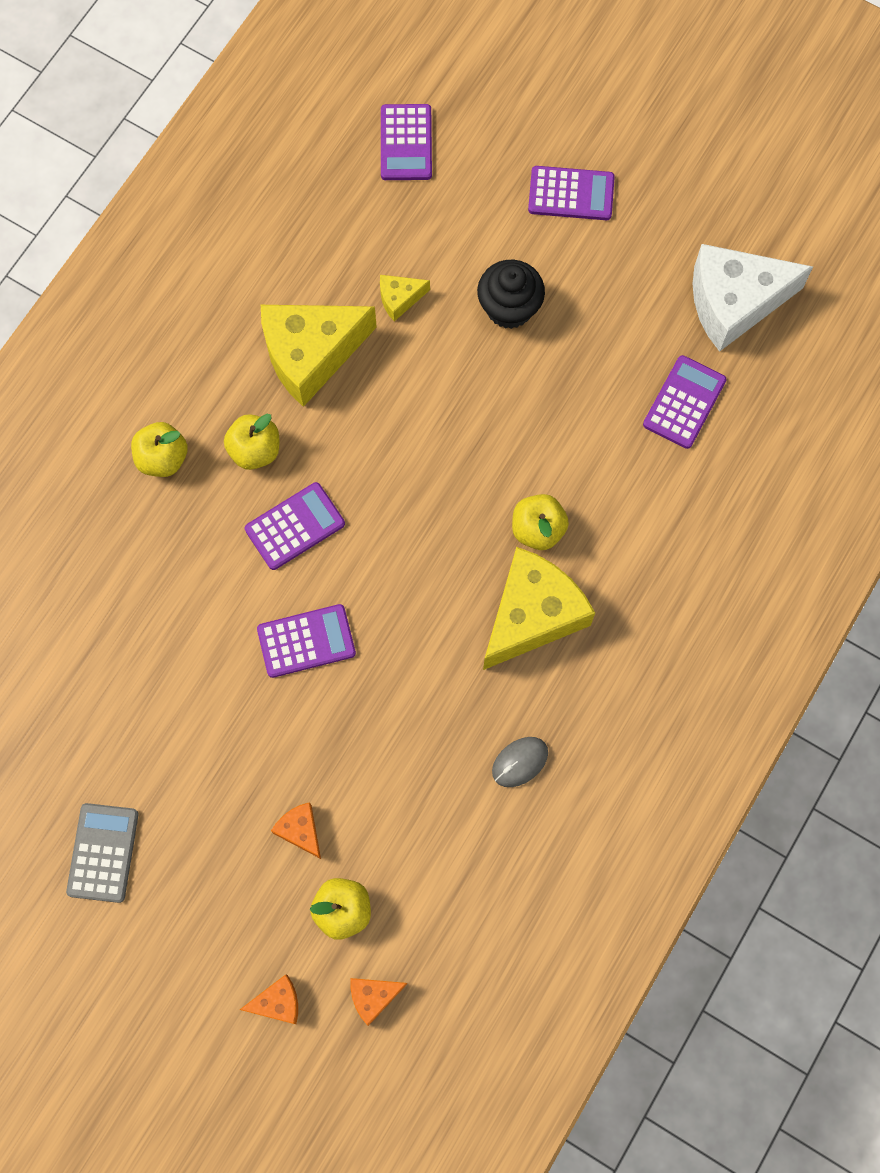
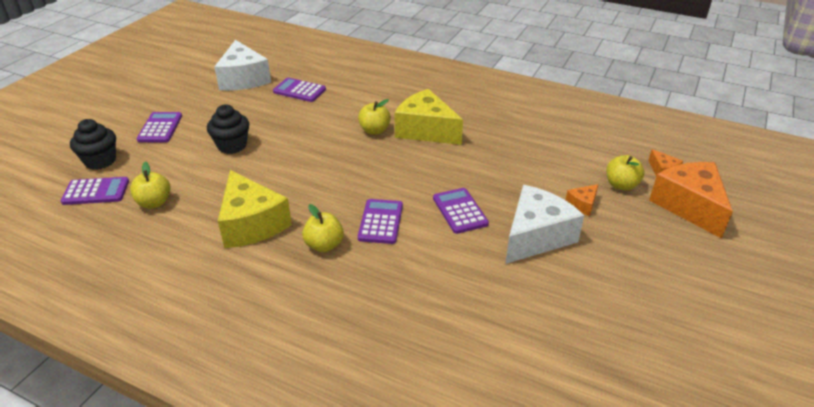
camera: 95 degrees left, 35 degrees down
grey calculator [66,803,138,903] -> none
yellow apple [131,422,188,477] -> yellow apple moved to [130,162,171,208]
orange cheese [240,974,298,1024] -> orange cheese [649,162,733,239], size x2.22
purple calculator [245,482,345,570] -> purple calculator turned 45 degrees clockwise [358,199,403,244]
yellow cheese [380,275,430,321] -> none
grey mouse [492,737,548,787] -> none
none -> black cupcake [70,119,116,170]
none -> white cheese [505,185,584,264]

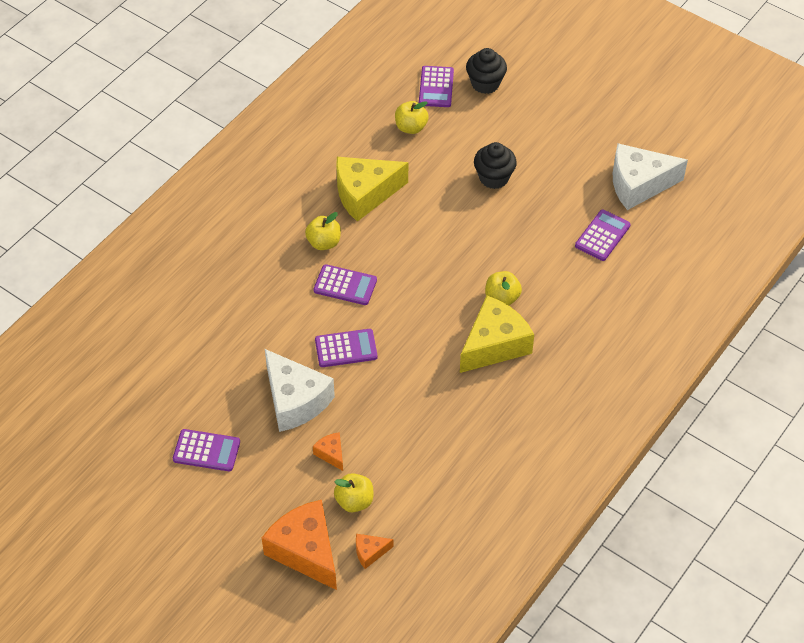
camera: 100 degrees right, 15 degrees up
purple calculator [137,112,182,142] -> purple calculator moved to [173,429,240,471]
orange cheese [649,162,733,239] -> orange cheese turned 120 degrees counterclockwise [262,500,337,590]

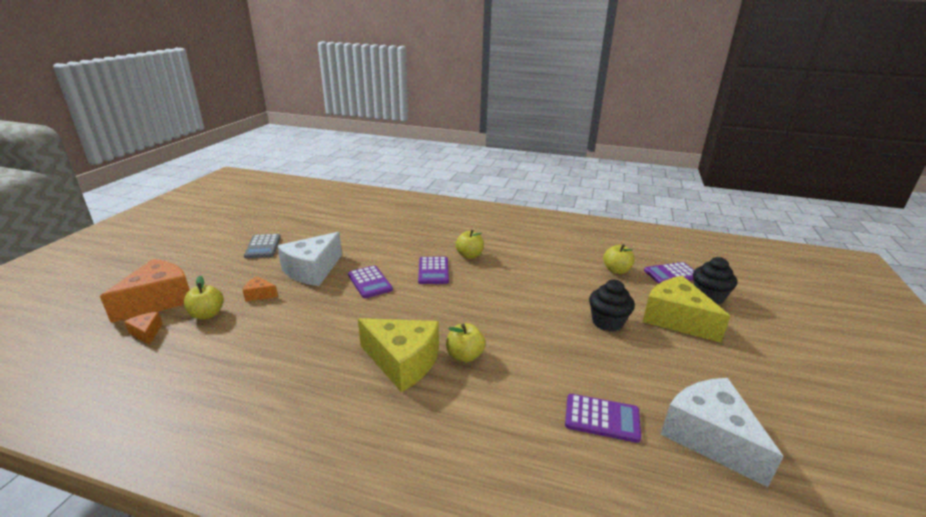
camera: 70 degrees right, 25 degrees down
purple calculator [173,429,240,471] -> grey calculator [244,234,281,259]
orange cheese [313,432,343,471] -> orange cheese turned 120 degrees counterclockwise [243,276,278,302]
yellow cheese [336,157,408,222] -> yellow cheese moved to [643,276,731,343]

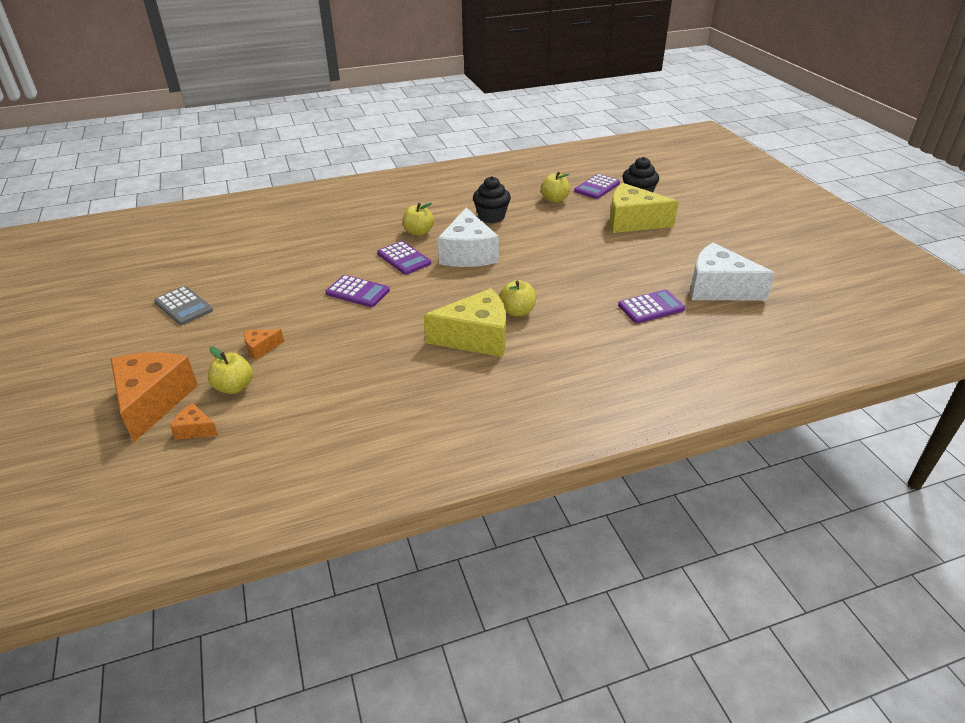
camera: 35 degrees left, 10 degrees up
white cheese [277,232,342,286] -> white cheese moved to [438,207,499,267]
black cupcake [589,280,635,332] -> black cupcake moved to [473,176,511,223]

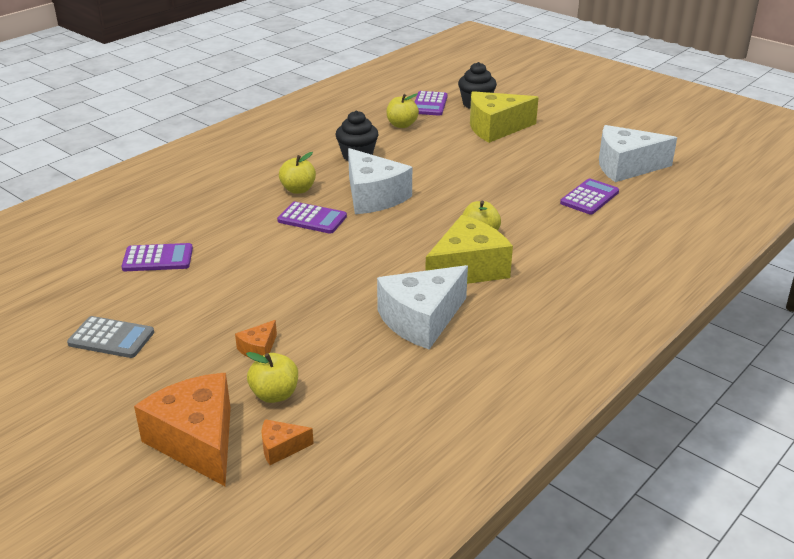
camera: 30 degrees left, 5 degrees down
purple calculator [326,275,390,307] -> purple calculator moved to [122,243,193,271]
none -> white cheese [377,265,468,349]

